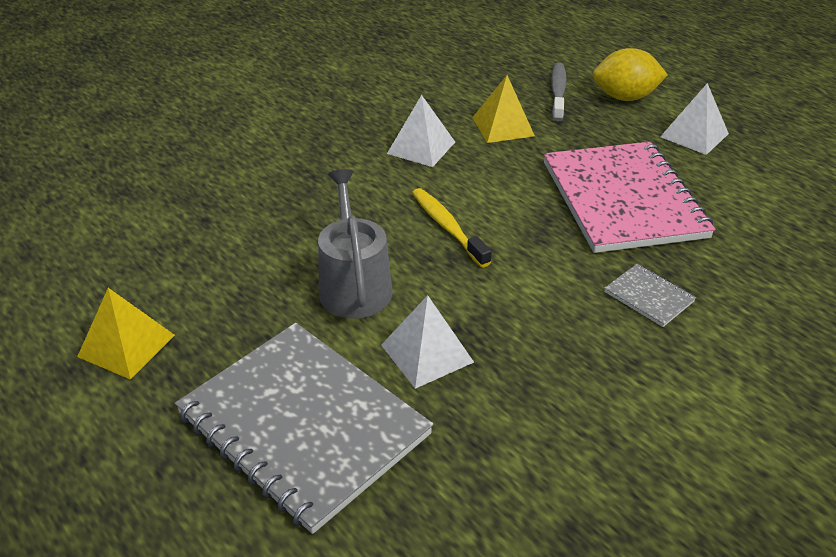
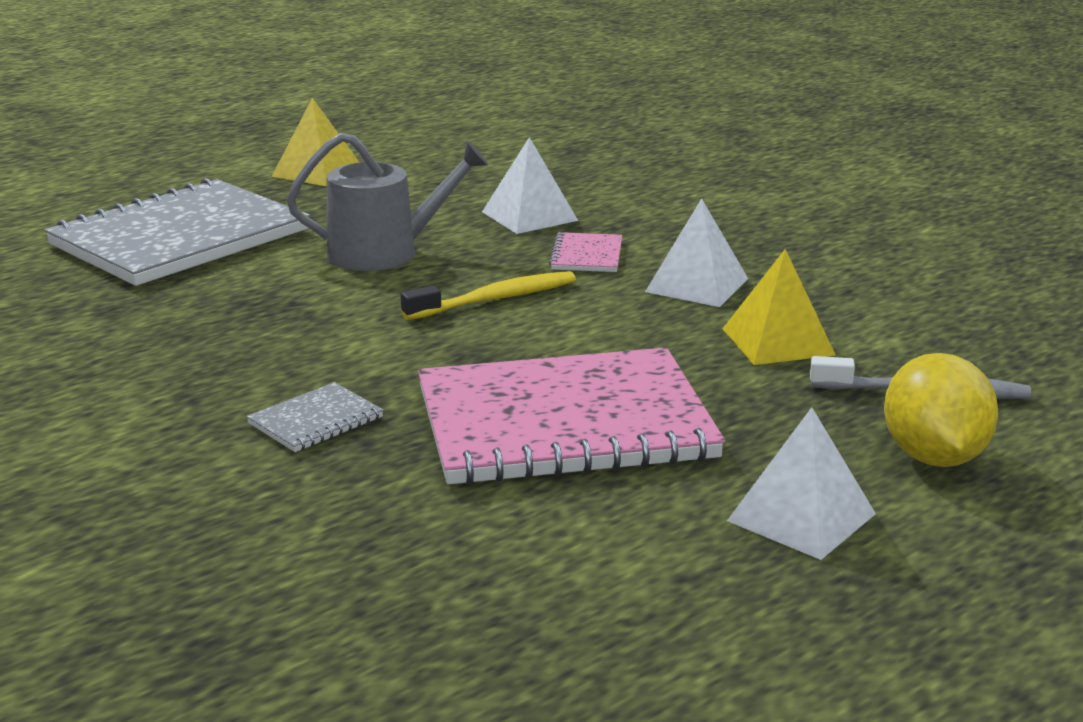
camera: 90 degrees right, 15 degrees down
white pyramid [381,295,474,389] -> white pyramid moved to [482,137,578,234]
none -> pink notebook [549,232,622,272]

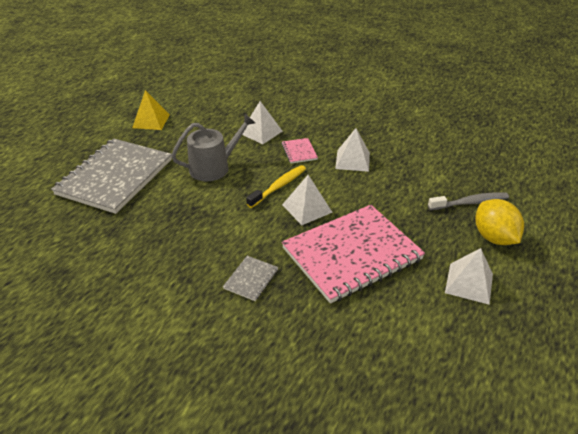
camera: 20 degrees left, 15 degrees up
yellow pyramid [722,249,836,365] -> none
none -> white pyramid [282,175,333,225]

